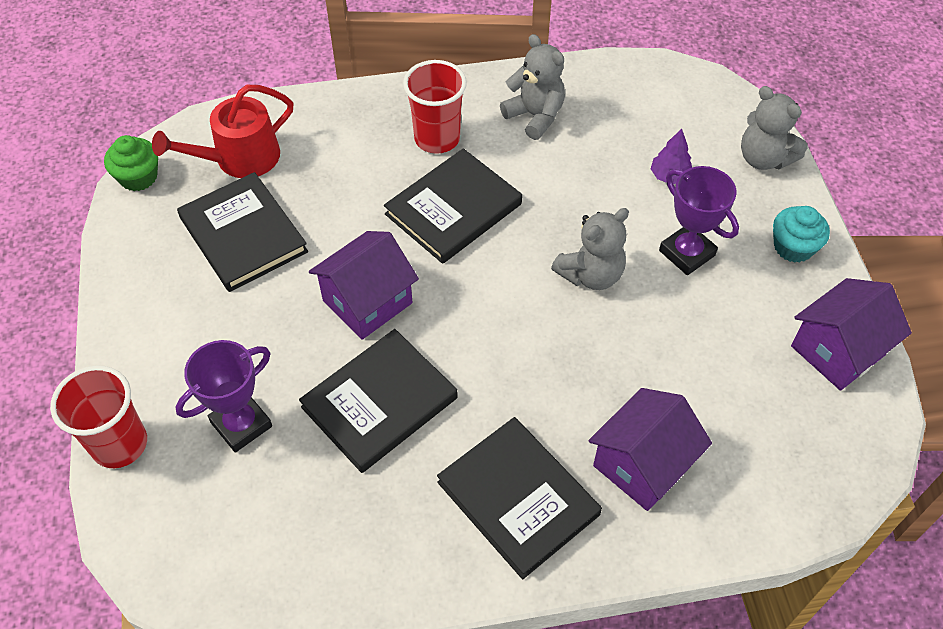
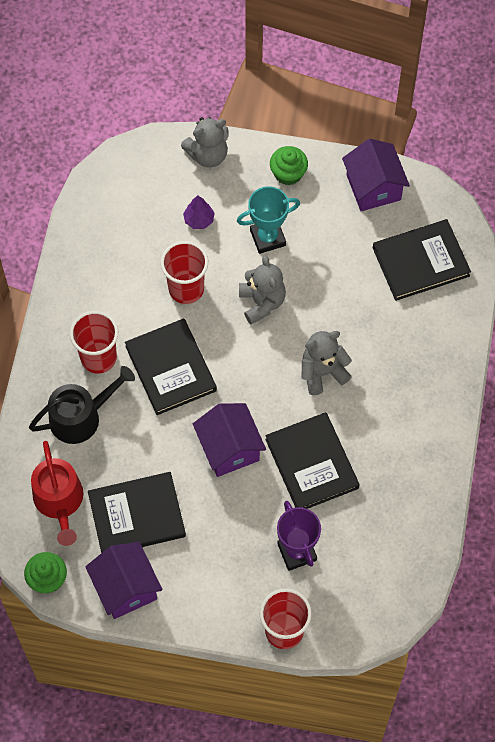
camera: 70 degrees left, 10 degrees up
black book [437,417,602,579] -> black book moved to [373,219,471,301]
grey teddy bear [500,34,565,140] -> grey teddy bear moved to [302,331,352,395]
purple house [588,388,712,511] -> purple house moved to [85,542,162,619]
purple trophy [659,166,739,275] -> turquoise trophy [237,186,300,254]
turquoise cupcake [773,206,830,263] -> green cupcake [270,146,308,185]
none -> black watering can [29,366,135,444]
none -> red cup [161,241,208,304]

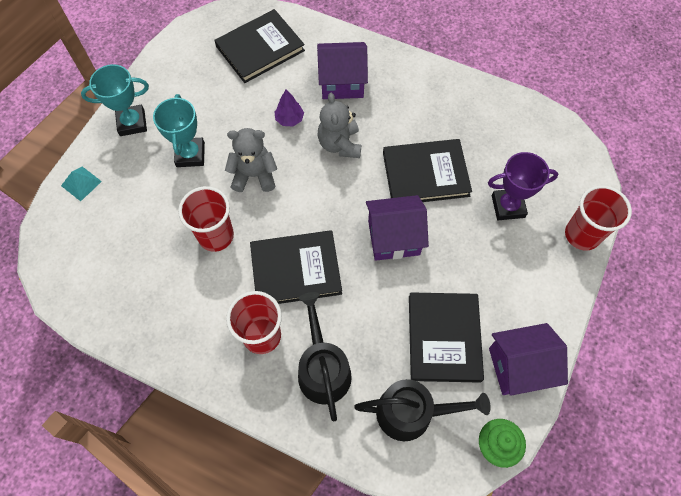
camera: 75 degrees left, 0 degrees up
red watering can [31,441,83,546] -> black watering can [354,379,491,441]
grey teddy bear [181,117,229,168] -> turquoise pyramid [61,166,102,201]
purple tree [183,195,214,229] -> purple tree moved to [274,90,304,126]
green cupcake [270,146,308,185] -> turquoise trophy [81,64,149,136]
purple house [342,139,410,211] -> purple house moved to [317,42,368,99]
black book [373,219,471,301] -> black book turned 60 degrees clockwise [214,9,305,83]

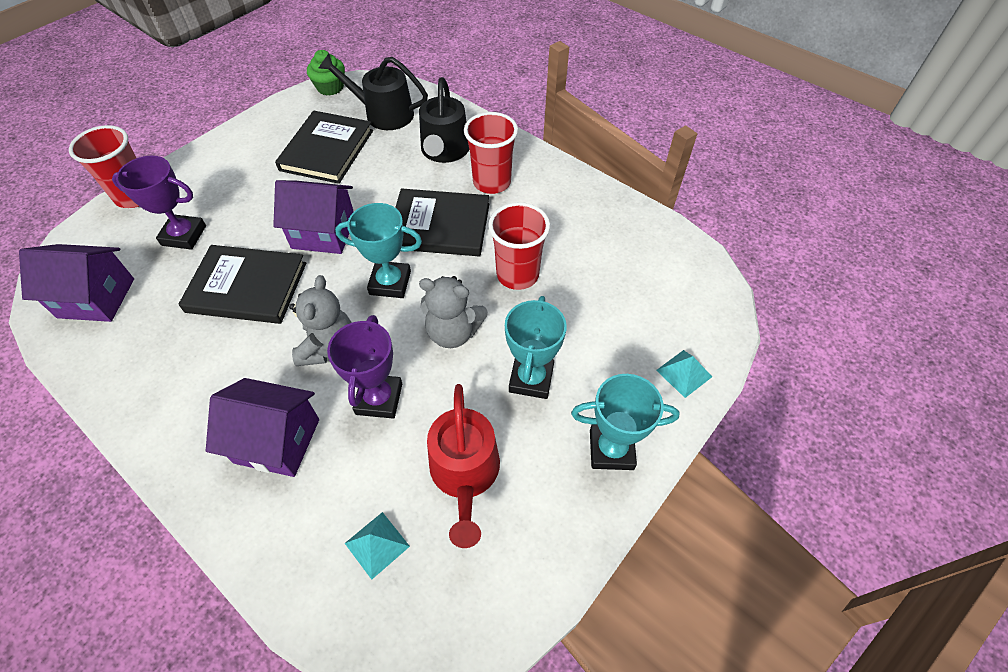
camera: 165 degrees left, 10 degrees down
black book [214,9,305,83] -> turquoise pyramid [345,512,410,580]
purple tree [274,90,304,126] -> purple trophy [327,315,402,419]
purple house [489,323,568,396] -> purple house moved to [19,244,134,322]
none -> turquoise trophy [335,203,422,298]
none -> red watering can [427,384,500,548]

